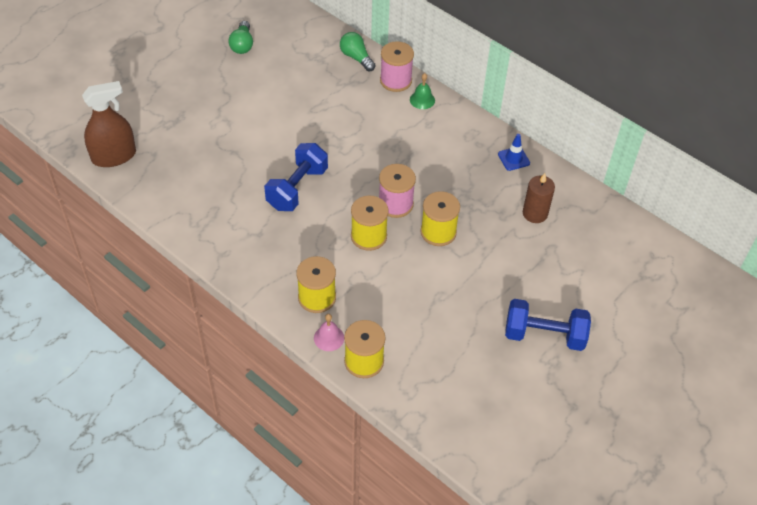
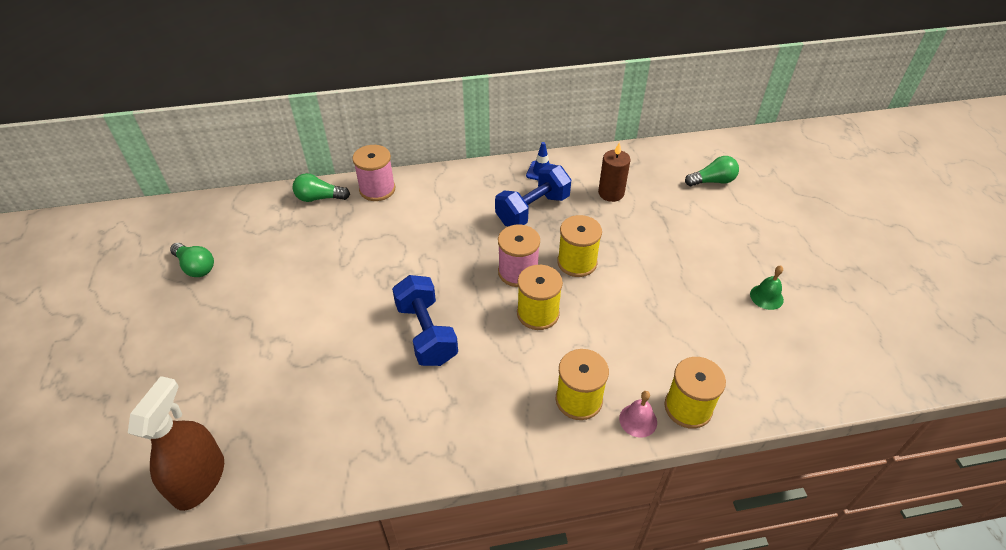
camera: 50 degrees left, 5 degrees down
green bell [410,73,435,109] -> green bell moved to [750,266,784,310]
blue dumbbell [505,299,591,351] -> blue dumbbell moved to [495,165,571,227]
none -> green light bulb [685,156,739,186]

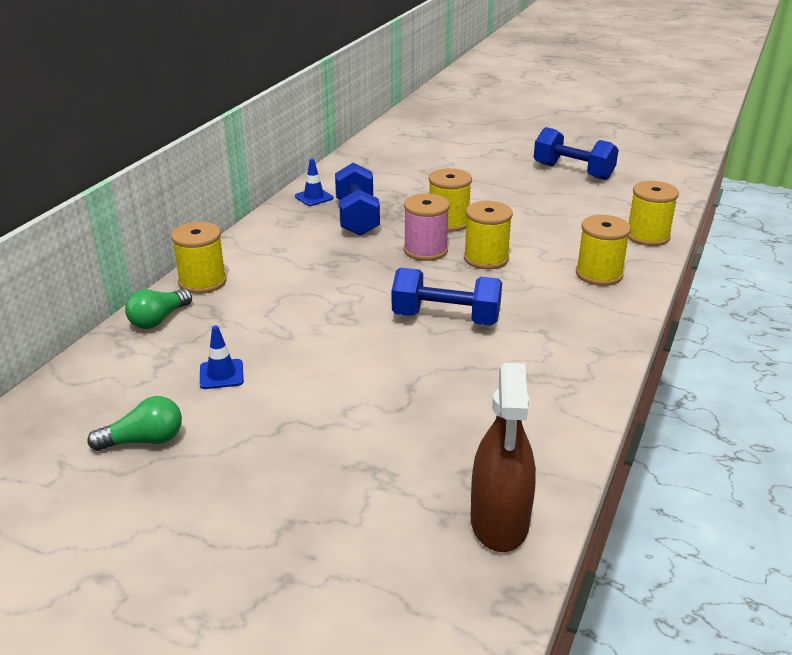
camera: 55 degrees left, 15 degrees down
brown spray bottle [128,376,224,511] -> brown spray bottle turned 135 degrees counterclockwise [471,363,536,552]
pink spool [352,145,395,201] -> yellow spool [171,222,227,294]
brown candle [598,142,630,202] -> none
pink bell [619,391,657,438] -> none
green light bulb [685,156,739,186] -> none
green bell [750,266,784,310] -> blue dumbbell [534,127,619,180]
none -> blue traffic cone [200,326,244,389]

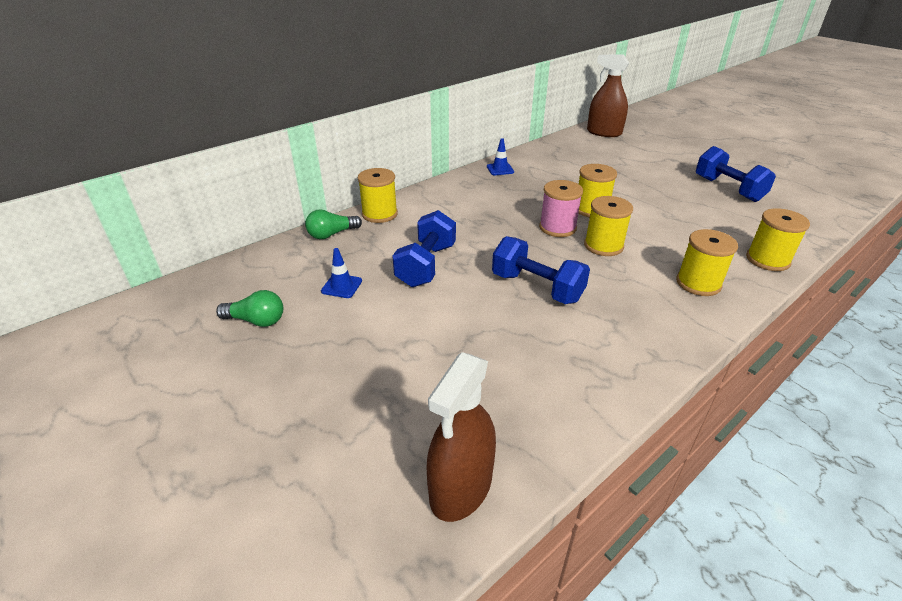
camera: 25 degrees right, 5 degrees up
blue dumbbell [335,163,380,236] -> blue dumbbell moved to [393,210,456,287]
none -> brown spray bottle [587,55,629,137]

